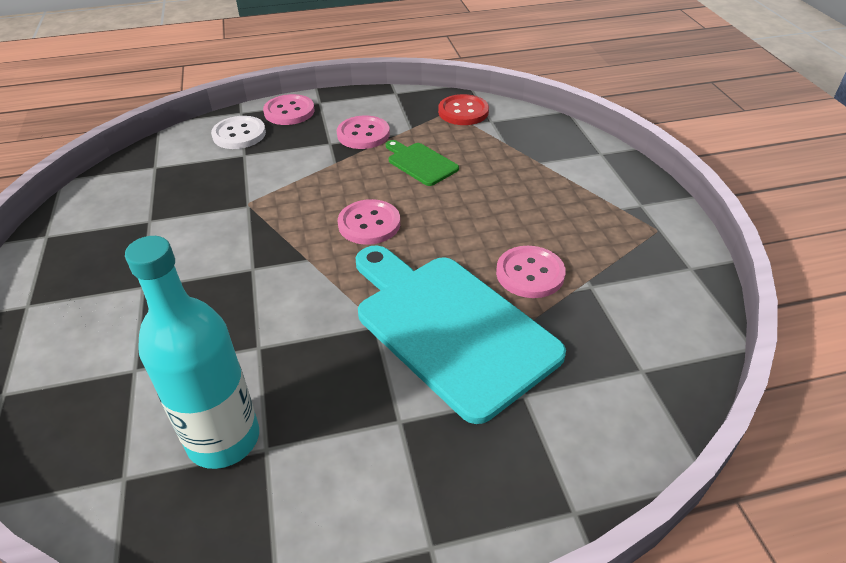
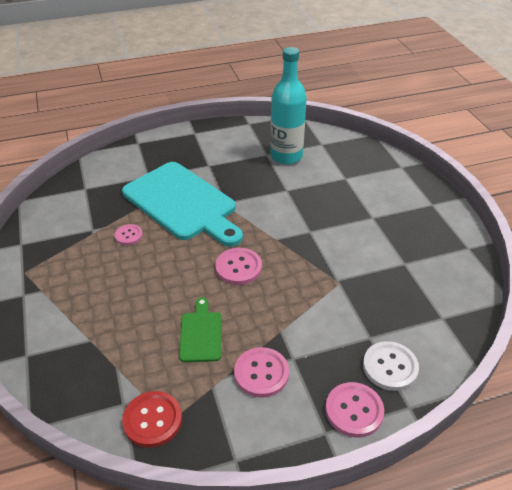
camera: 175 degrees right, 0 degrees up
green cutting board [386,140,459,186] -> green cutting board turned 135 degrees counterclockwise [179,297,221,362]
pink button [496,246,566,298] -> pink button [115,224,143,245], size x0.62

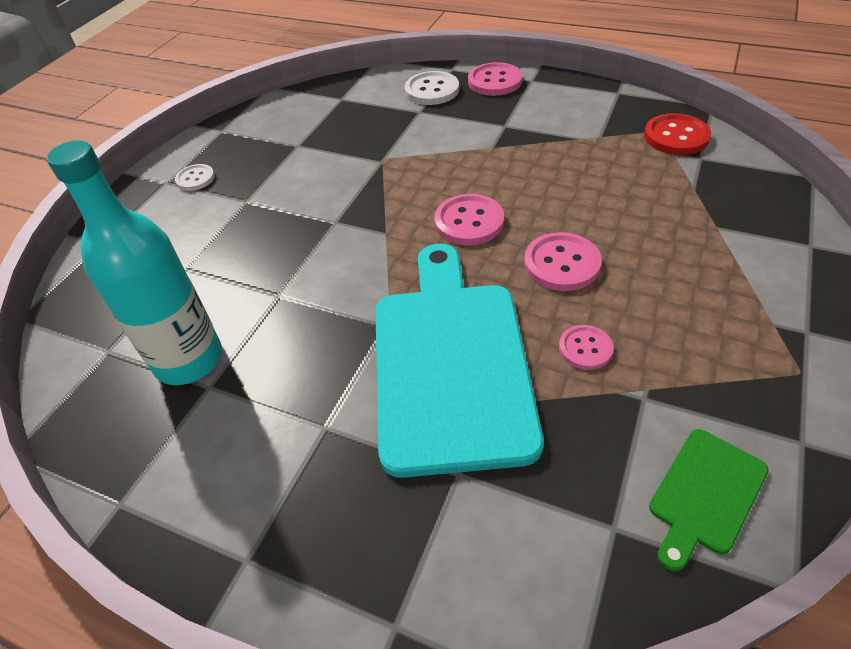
camera: 135 degrees left, 5 degrees up
green cutting board [179,297,221,362] -> green cutting board moved to [649,429,768,571]
pink button [234,347,289,398] -> pink button moved to [524,232,602,291]
none -> white button [175,164,215,191]

